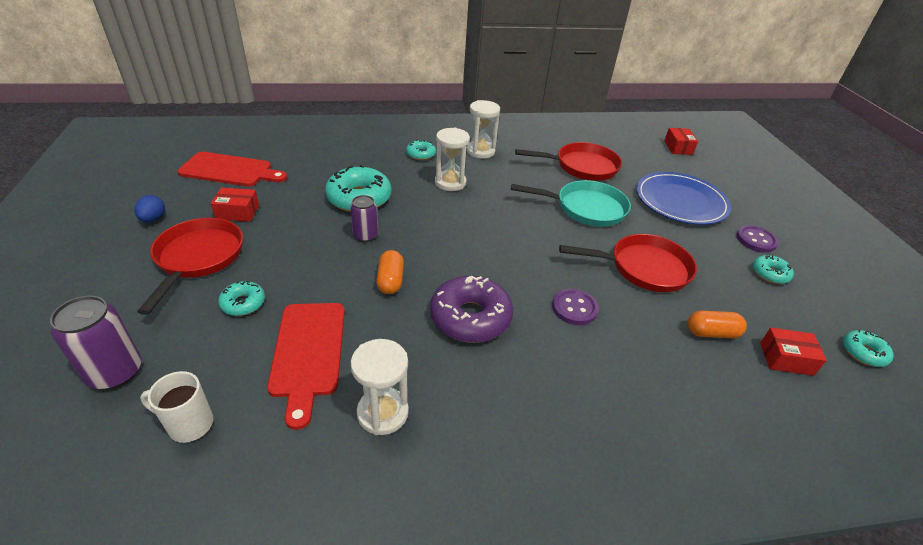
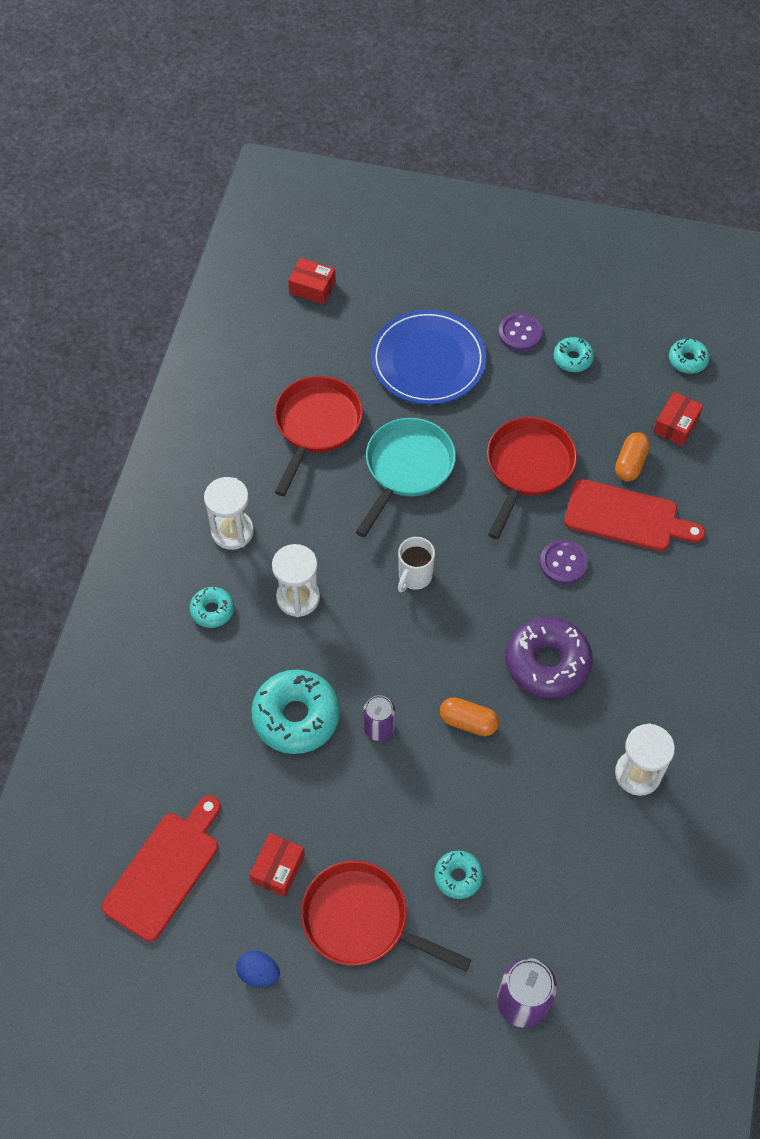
camera: 65 degrees left, 20 degrees up
white mug [140,371,213,443] -> white mug moved to [398,537,435,592]
red cutting board [267,303,345,430] -> red cutting board moved to [564,479,705,551]

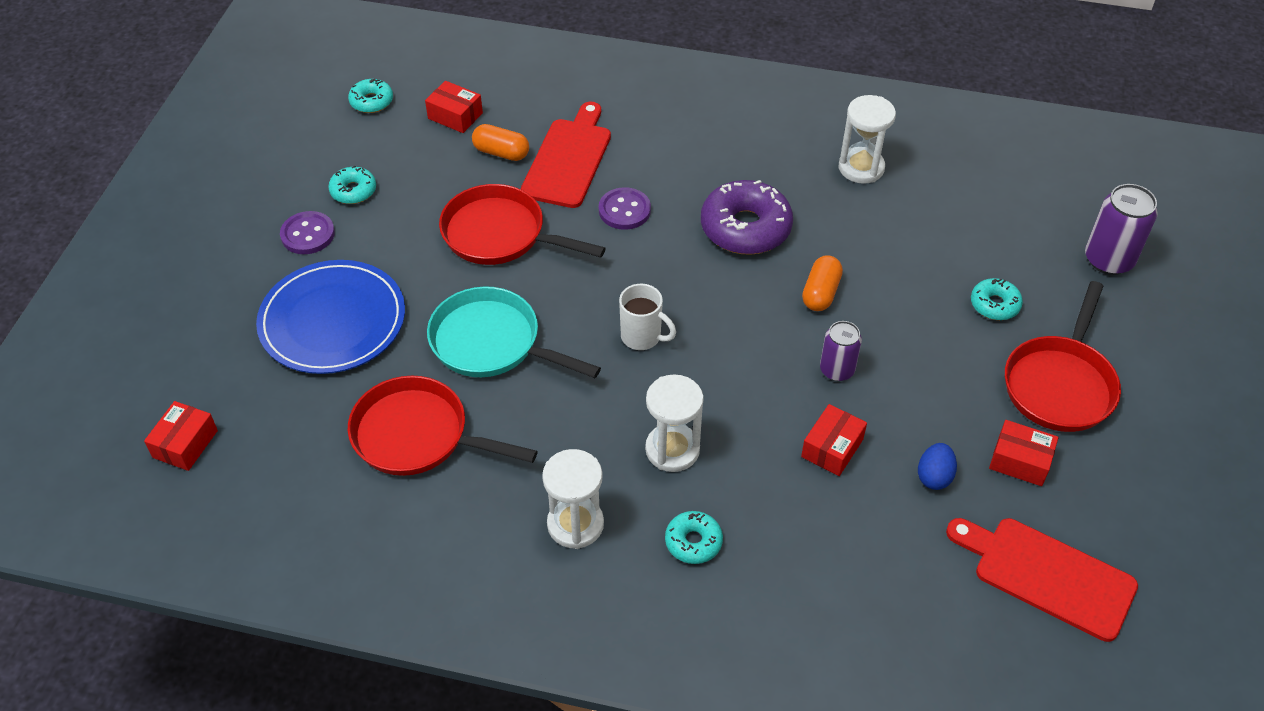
camera: 90 degrees left, 10 degrees down
blue egg [236,951,280,987] -> blue egg moved to [918,443,957,490]
turquoise donut [251,670,340,754] -> red box [801,404,867,476]

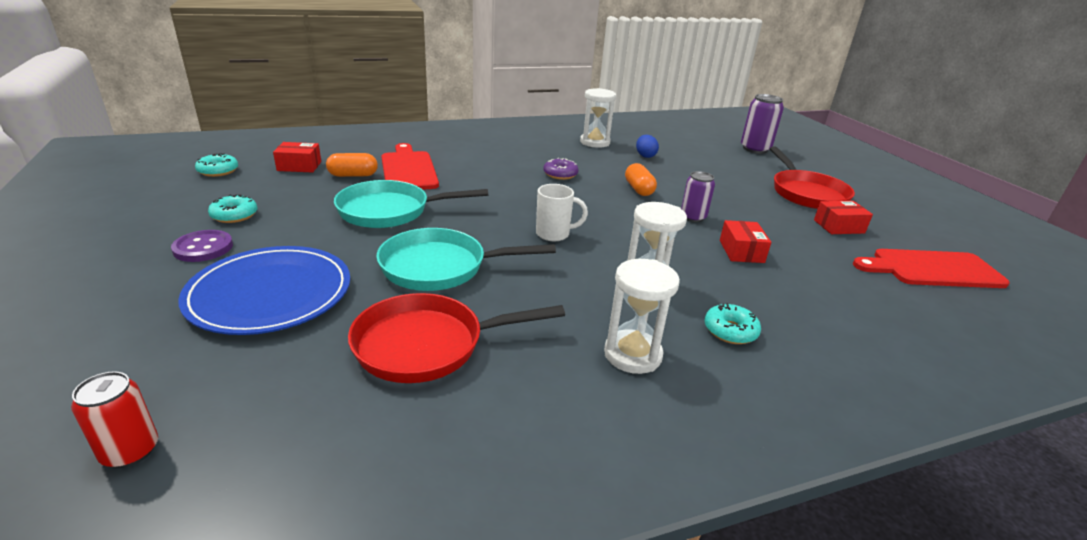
camera: 35 degrees left, 20 degrees down
red box [144,401,218,471] -> red can [71,371,158,468]
red pan [439,184,606,265] -> turquoise pan [334,180,488,228]
purple button [599,187,651,230] -> none
purple donut [701,180,793,255] -> purple donut [544,158,579,180], size x0.52
blue egg [918,443,957,490] -> blue egg moved to [636,135,659,158]
turquoise donut [971,278,1023,320] -> none

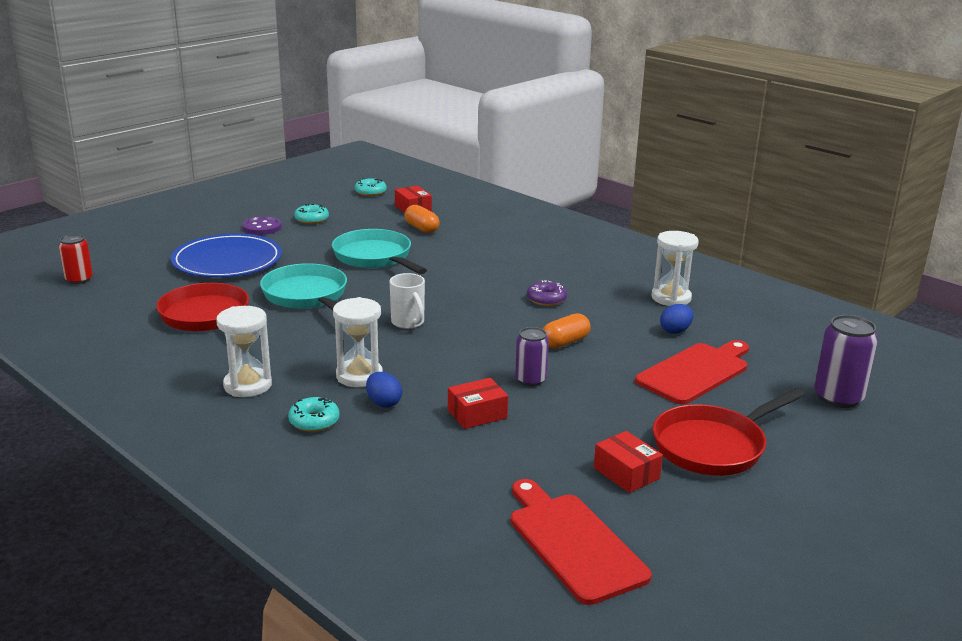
camera: 65 degrees right, 5 degrees down
red cutting board [381,143,439,190] -> red cutting board moved to [635,340,749,405]
none -> blue egg [366,372,402,408]

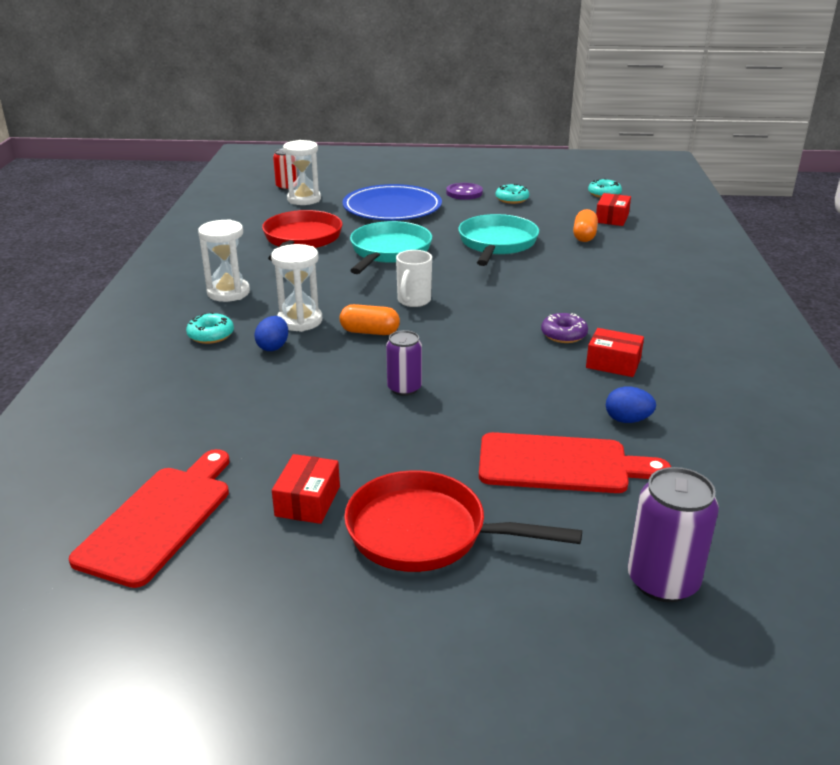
camera: 50 degrees right, 5 degrees up
red box [448,378,508,429] -> red box moved to [586,328,644,377]
orange capsule [543,313,590,349] -> orange capsule moved to [339,304,400,335]
white hourglass [652,231,699,306] -> white hourglass moved to [283,140,321,205]

